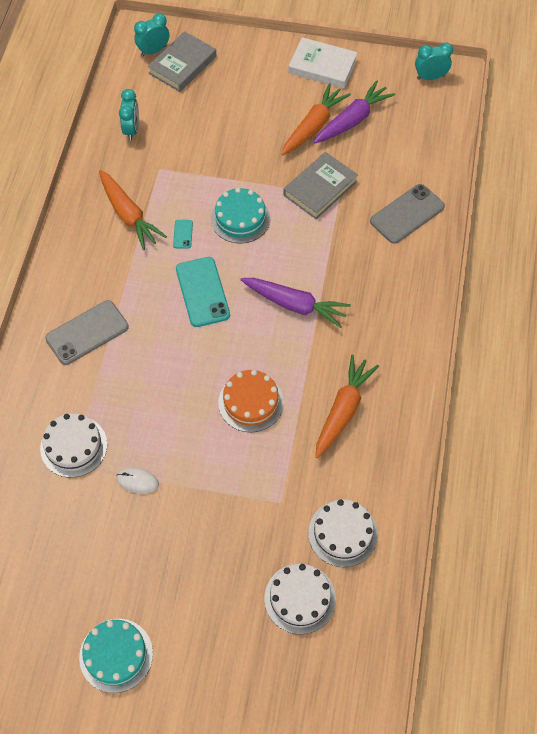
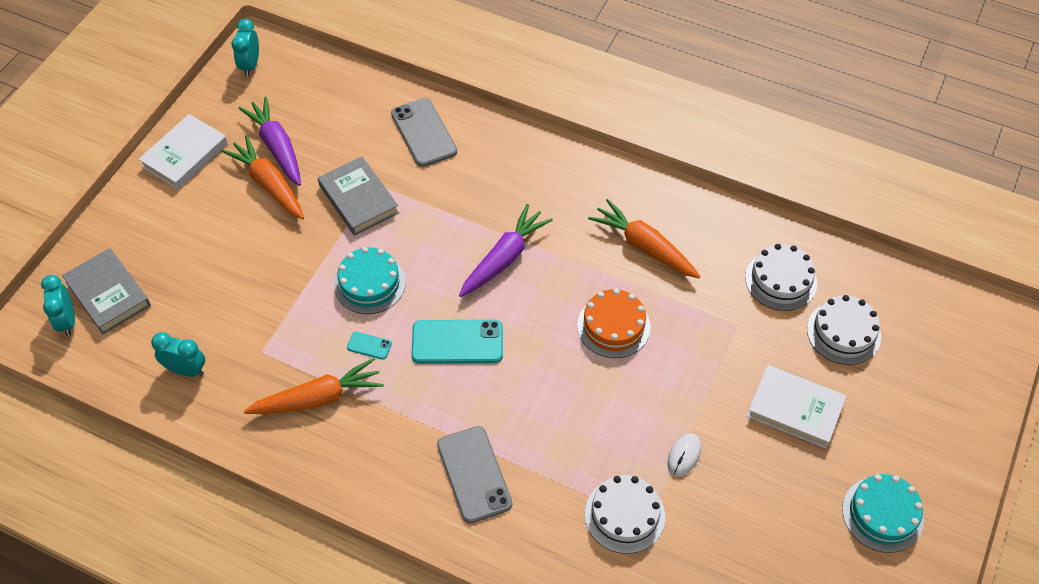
camera: 75 degrees left, 5 degrees down
none -> white book [747,365,846,449]

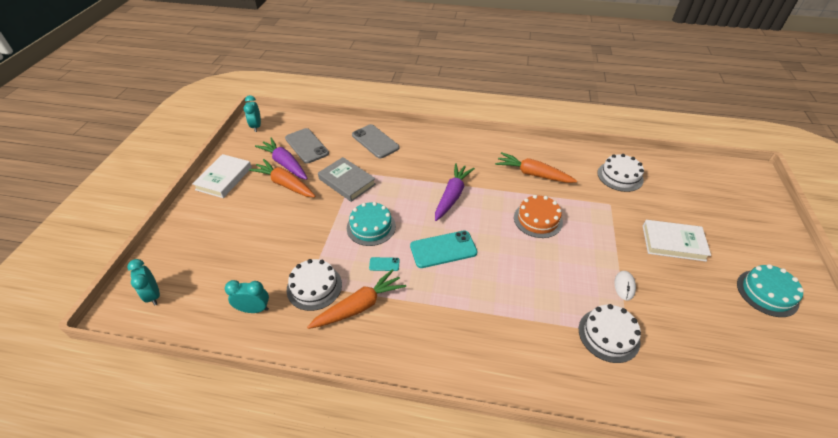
camera: 15 degrees left, 10 degrees down
grey book [62,248,151,334] -> none
grey phone [437,426,512,523] -> grey phone moved to [285,128,329,164]
white cake [807,295,881,365] -> white cake moved to [287,259,342,311]

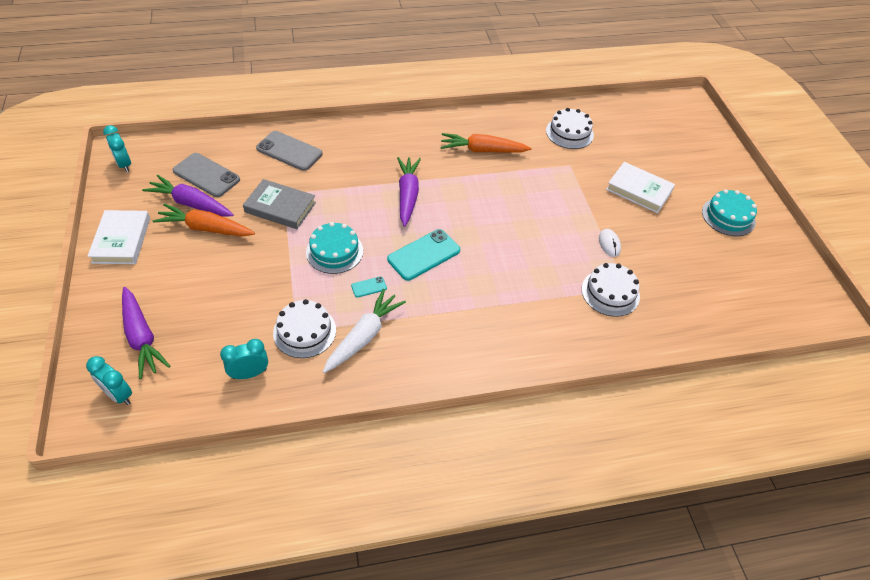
camera: 25 degrees left, 5 degrees up
orange carrot [307,269,406,329] -> white carrot [323,289,406,373]
orange cake [514,195,563,238] -> none
white book [643,220,711,262] -> white book turned 45 degrees clockwise [606,162,675,213]
none -> purple carrot [122,287,170,379]

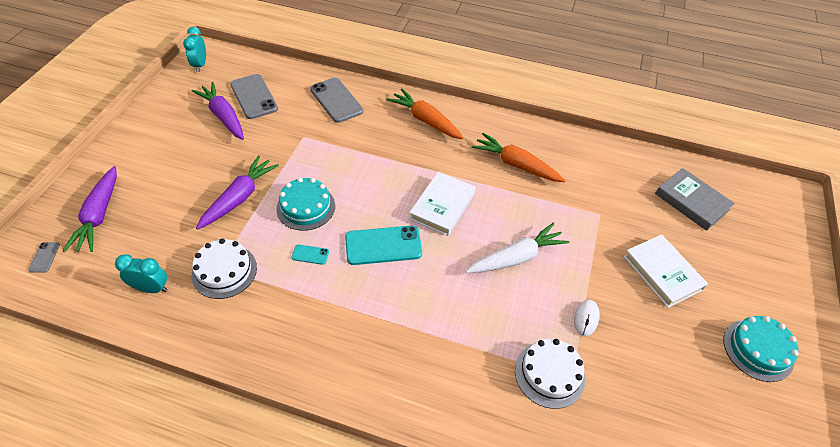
camera: 30 degrees right, 0 degrees up
turquoise clock [86,356,132,405] -> grey phone [28,242,60,273]
white book [87,210,150,264] -> white book moved to [409,172,476,236]
orange carrot [153,204,255,236] -> orange carrot moved to [386,88,464,139]
grey book [243,179,316,229] -> grey book moved to [655,168,735,231]
white carrot [323,289,406,373] -> white carrot moved to [466,223,569,273]
purple carrot [397,157,421,227] -> purple carrot moved to [196,155,279,230]
white cake [546,108,594,149] -> none

